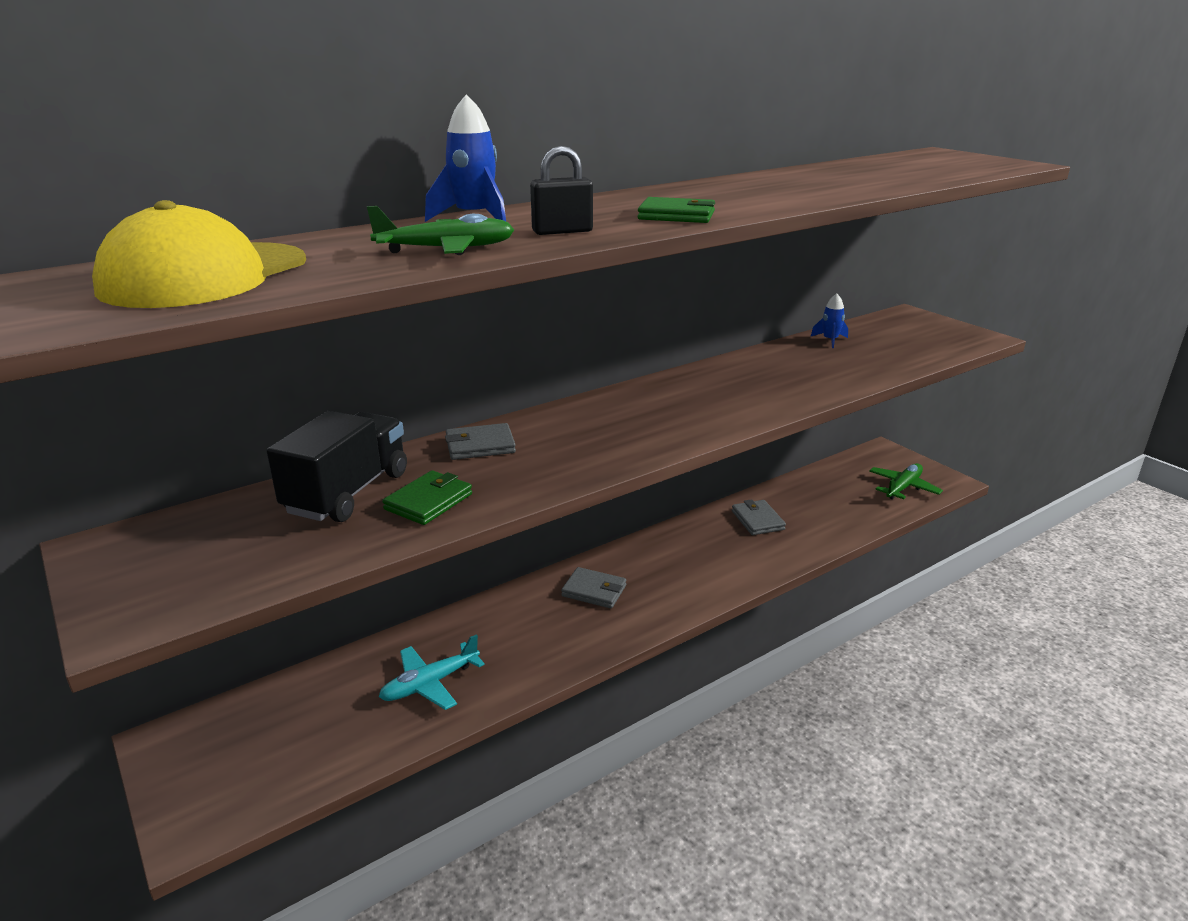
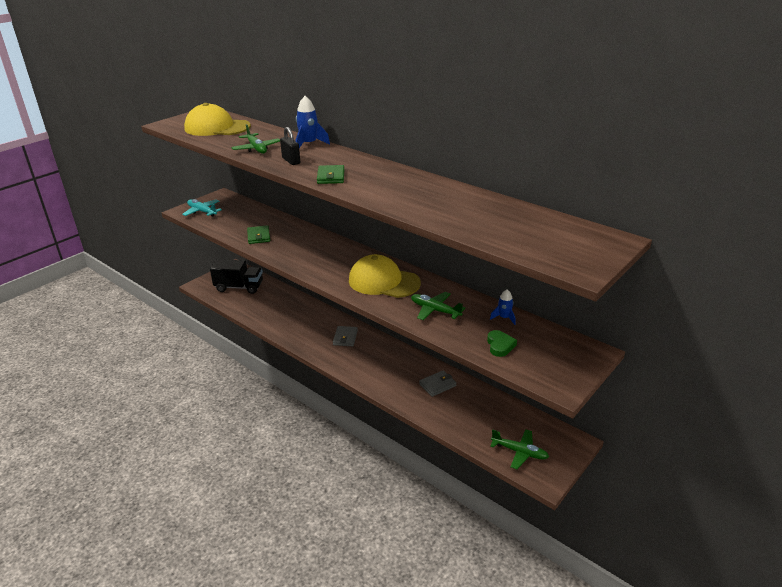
camera: 75 degrees right, 5 degrees up
black truck [267,411,407,522] -> black truck moved to [210,259,263,294]
turquoise plane [379,634,485,710] -> turquoise plane moved to [182,199,222,217]
green wallet [382,470,472,525] -> green wallet turned 60 degrees clockwise [247,225,270,244]
grey wallet [445,423,516,460] -> none
none -> yellow cap [349,254,421,298]
none -> green plane [411,292,465,320]
none -> green heart [487,330,517,357]

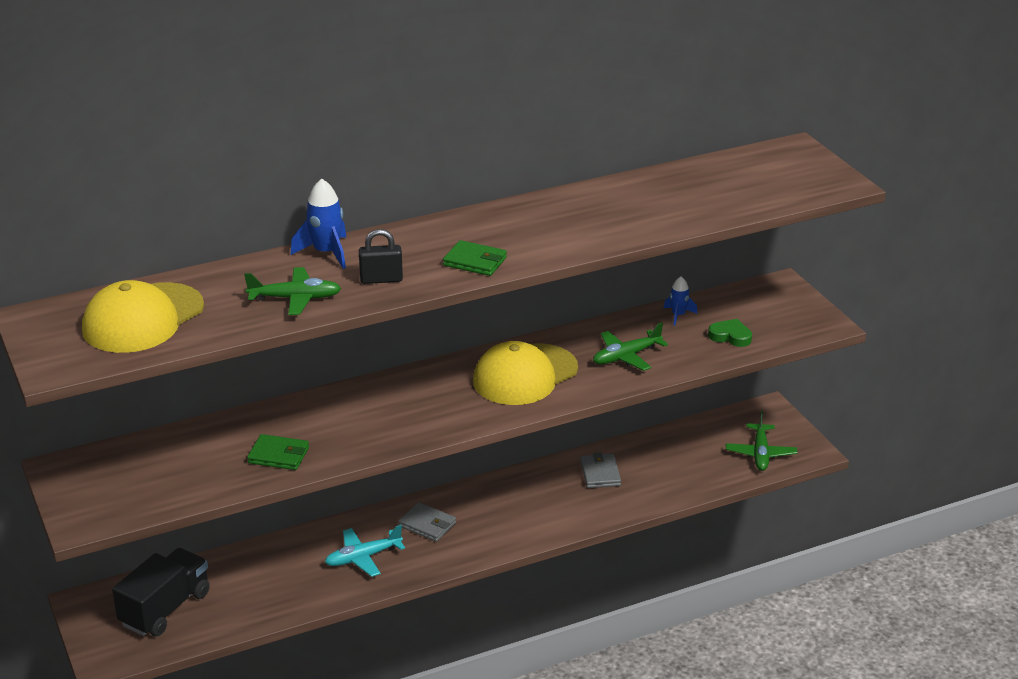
camera: 65 degrees left, 0 degrees up
turquoise plane [182,199,222,217] -> turquoise plane moved to [325,525,405,577]
green plane [490,429,549,469] -> green plane turned 135 degrees clockwise [726,411,797,471]

